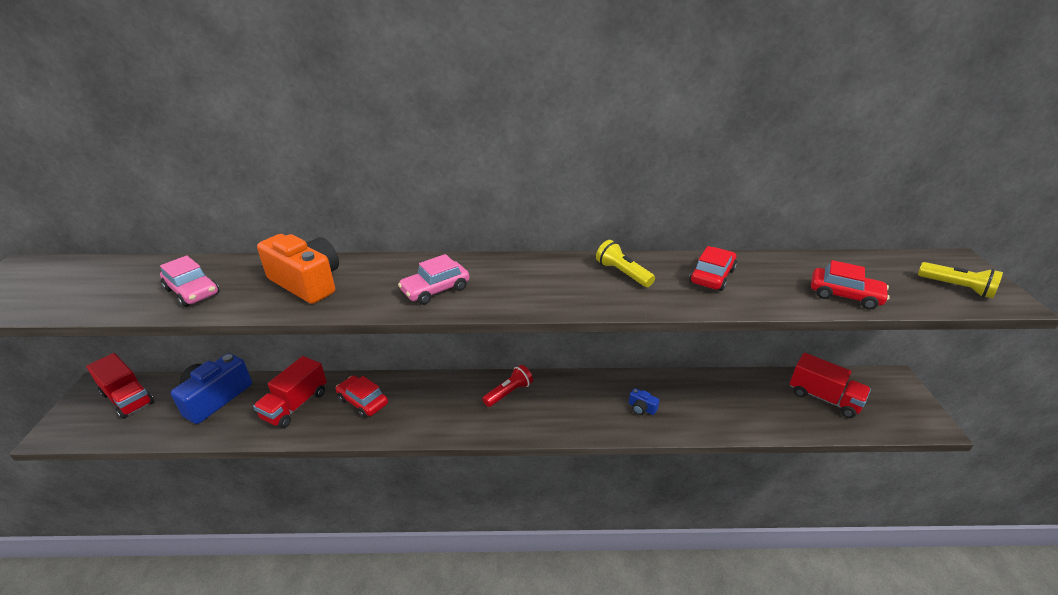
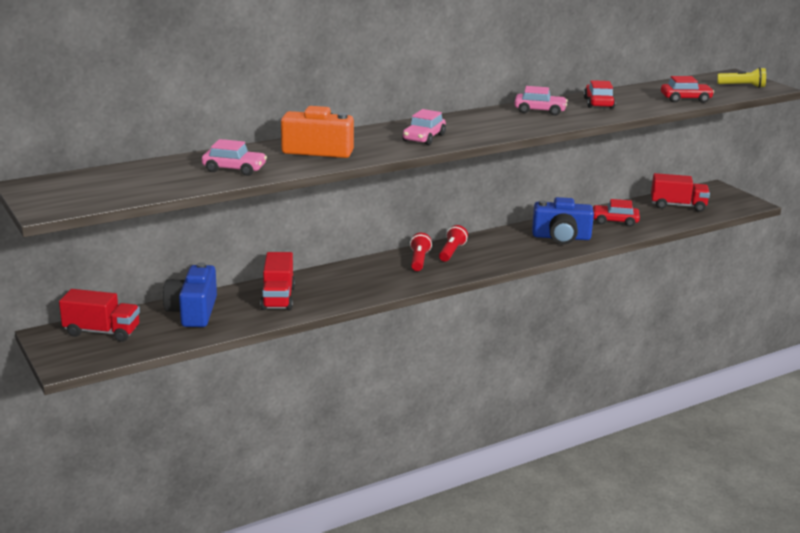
camera: 30 degrees left, 10 degrees down
red car [336,375,388,418] -> red car moved to [592,199,640,227]
yellow flashlight [596,240,655,287] -> pink car [514,86,568,116]
blue camera [629,388,660,415] -> blue camera [532,197,594,245], size x2.35
none -> red flashlight [410,233,432,271]

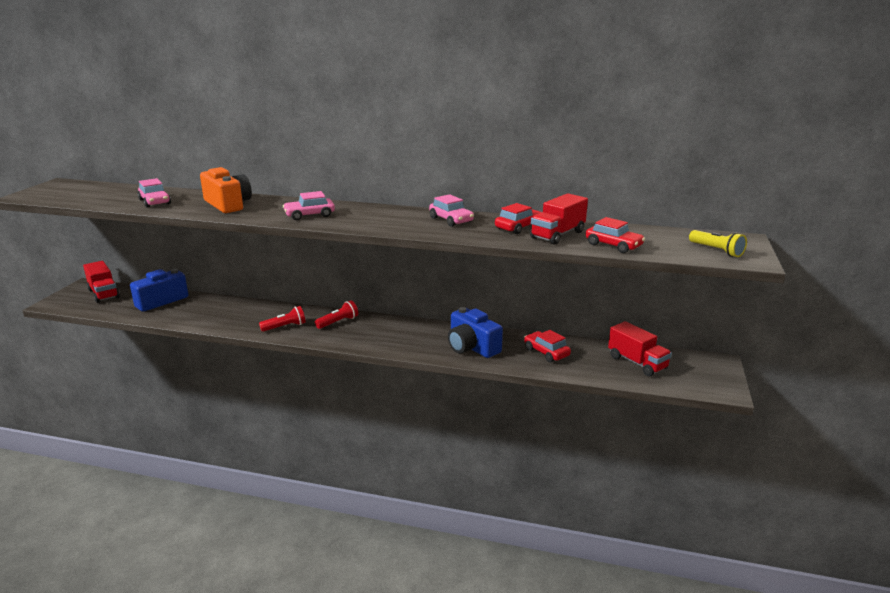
camera: 45 degrees right, 0 degrees up
red truck [260,252,295,310] -> red truck moved to [530,193,588,244]
red flashlight [439,225,468,261] -> red flashlight moved to [259,306,306,332]

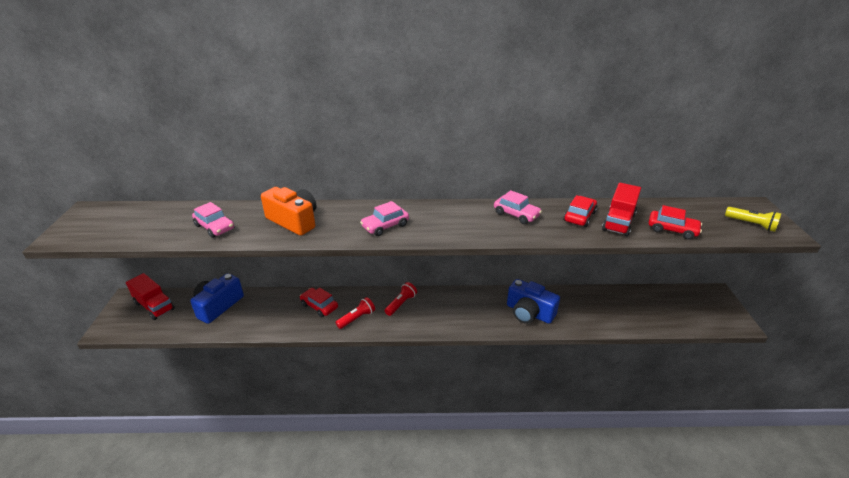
camera: 15 degrees left, 10 degrees up
red car [524,330,571,362] -> red car moved to [300,288,338,317]
red truck [608,321,672,376] -> none

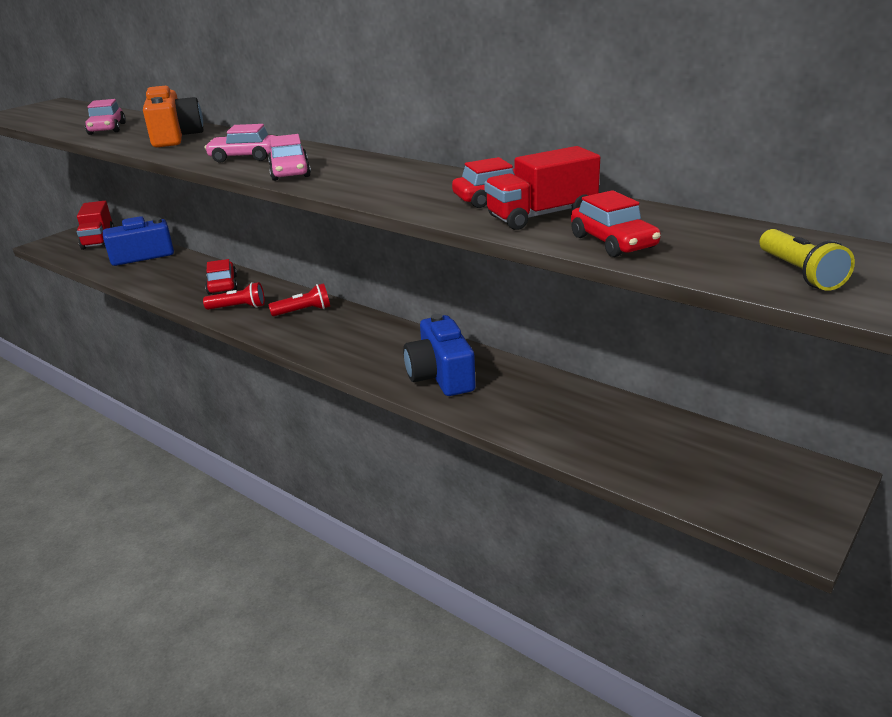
camera: 40 degrees right, 5 degrees down
pink car [494,190,542,224] -> pink car moved to [268,134,311,181]

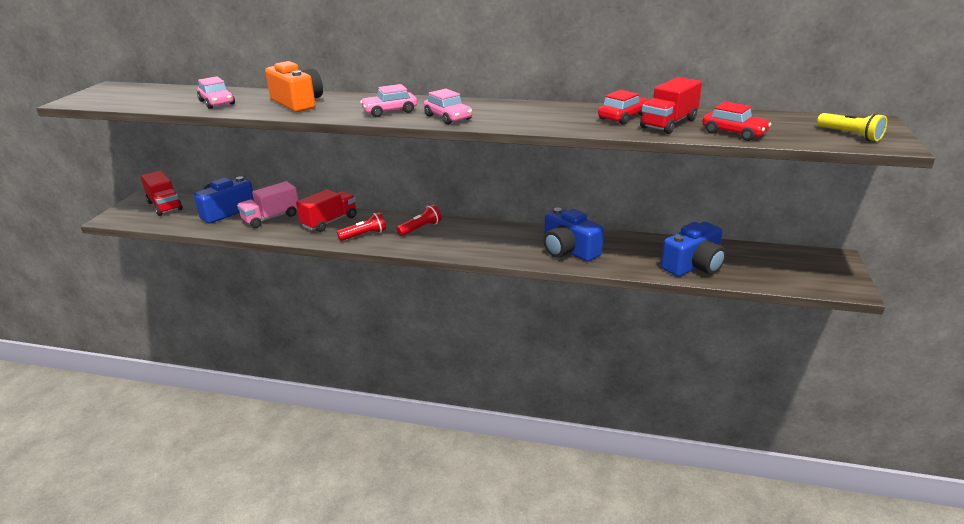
camera: 25 degrees left, 0 degrees up
red car [205,259,237,295] -> red truck [296,189,357,232]
none -> pink truck [237,181,298,228]
none -> blue camera [661,222,726,277]

